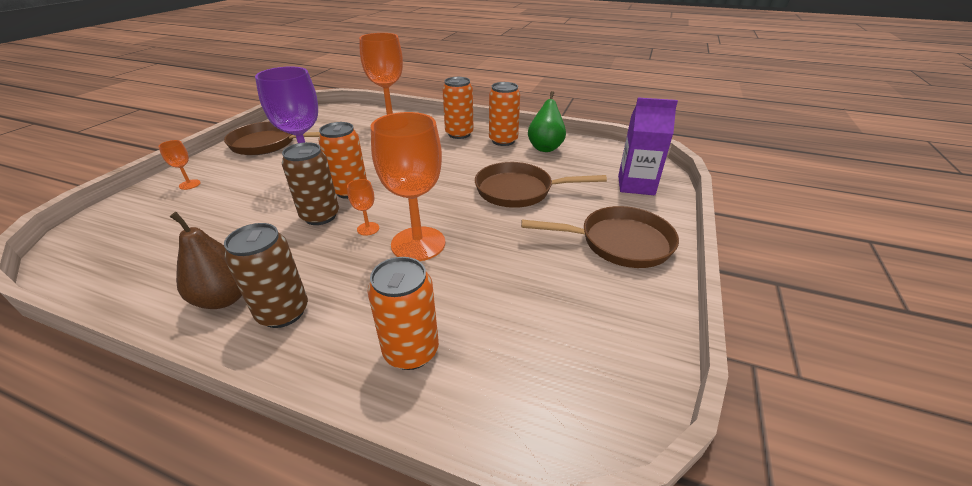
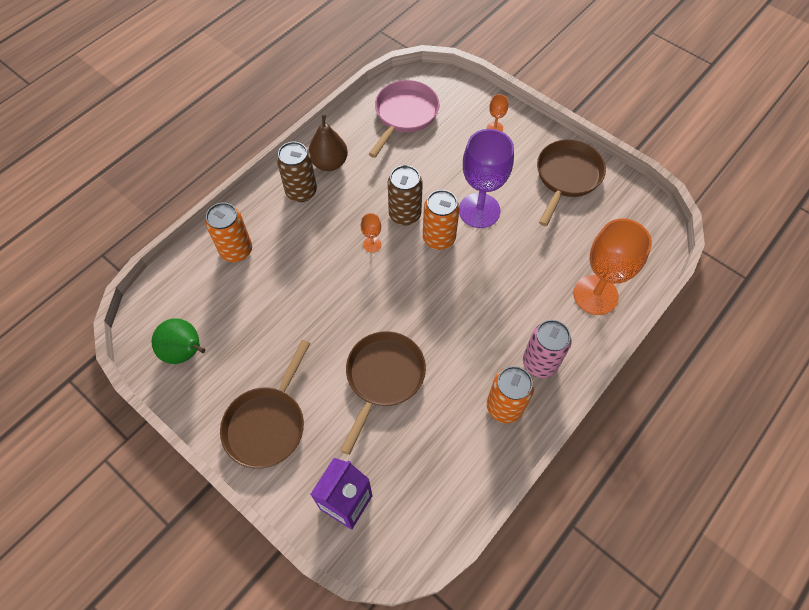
camera: 110 degrees right, 25 degrees up
orange goblet [371,112,445,261] -> none
orange can [442,77,473,139] -> pink can [523,320,572,378]
green pear [528,91,566,152] -> green pear moved to [152,318,205,364]
none -> pink pan [369,80,439,158]

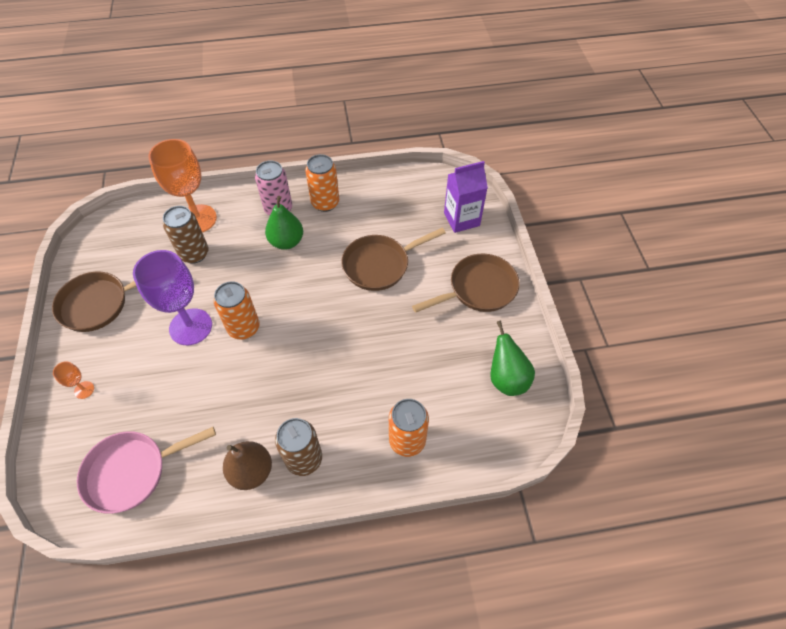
camera: 140 degrees left, 5 degrees down
orange goblet [361,213,381,253] -> none
brown can [388,165,423,226] -> brown can moved to [163,206,209,264]
none -> green pear [265,196,303,250]

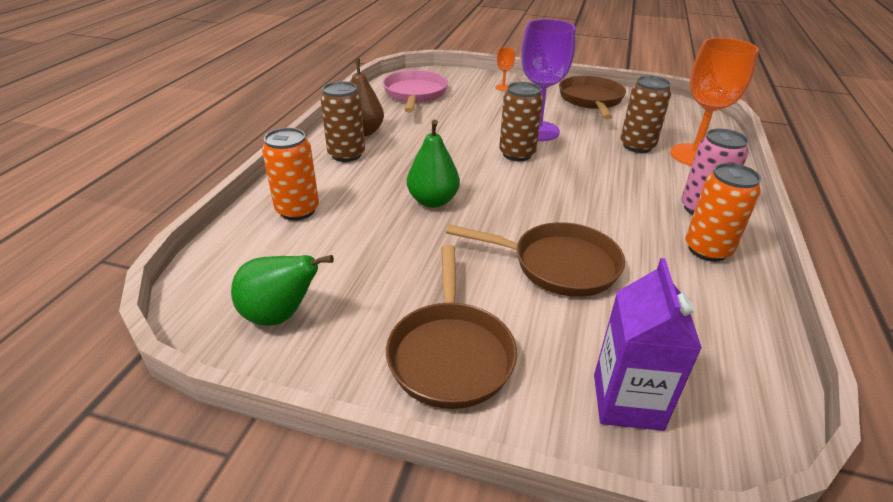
camera: 115 degrees right, 20 degrees down
orange can [214,281,260,340] -> brown can [499,82,543,161]
green pear [265,196,303,250] -> green pear moved to [407,120,460,208]
brown pan [342,228,446,291] -> brown pan turned 105 degrees clockwise [446,222,625,297]

